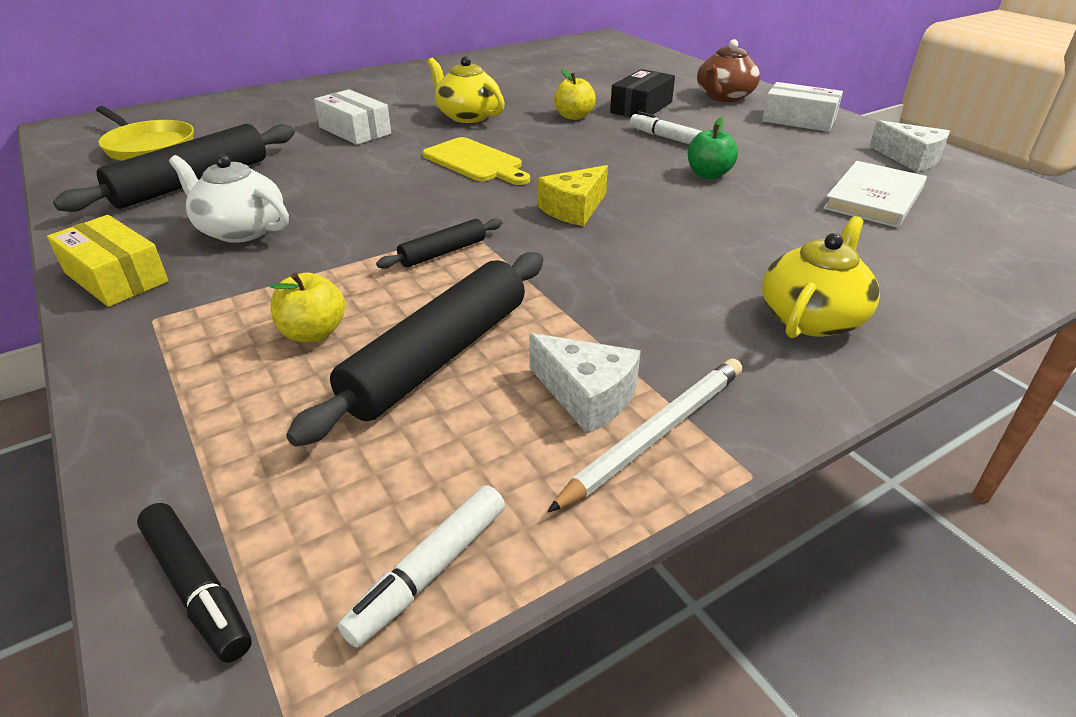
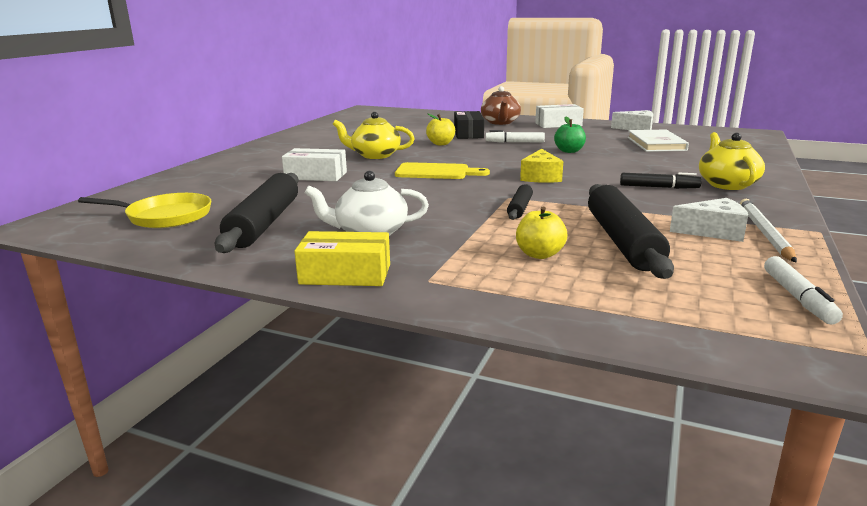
camera: 35 degrees left, 15 degrees down
black marker [137,503,252,662] -> black marker moved to [620,173,702,189]

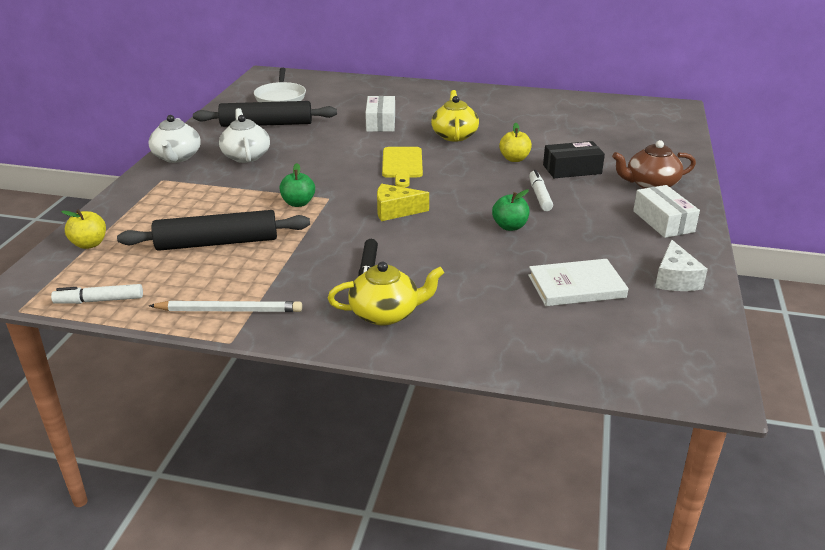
camera: 80 degrees right, 10 degrees up
yellow pan [78,193,211,228] -> white pan [254,68,306,102]
yellow box [294,231,390,286] -> white teapot [148,115,200,163]
black rolling pin [507,184,533,220] -> green apple [279,163,315,207]
yellow apple [516,207,568,259] -> yellow apple moved to [61,210,106,249]
white cheese [670,198,748,242] -> none

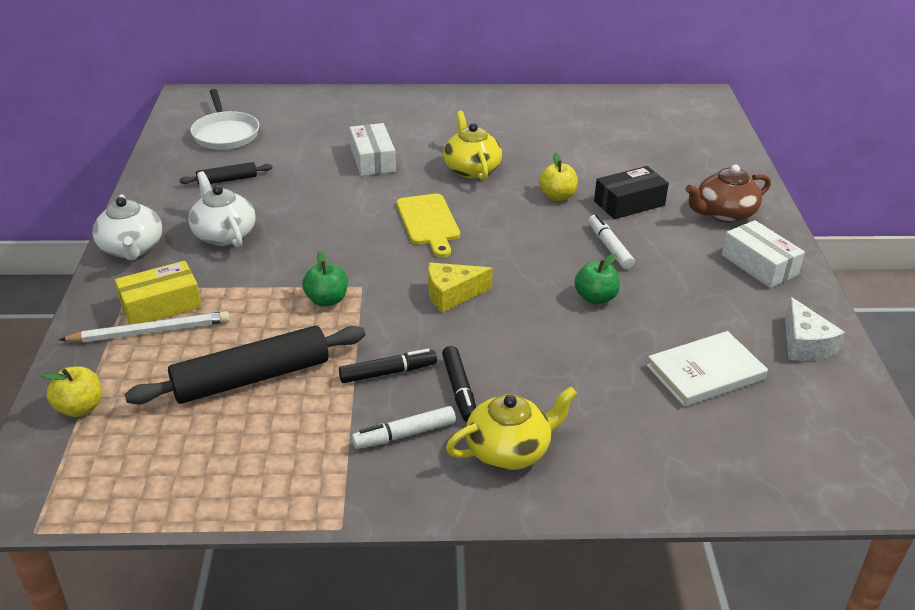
camera: 15 degrees left, 5 degrees up
white marker [51,284,143,304] -> white marker moved to [352,406,456,449]
white pencil [149,301,302,312] -> white pencil moved to [59,311,230,342]
black rolling pin [193,101,337,127] -> black rolling pin [179,162,273,185], size x0.50
none -> yellow box [115,261,202,325]
none -> black marker [339,349,437,383]

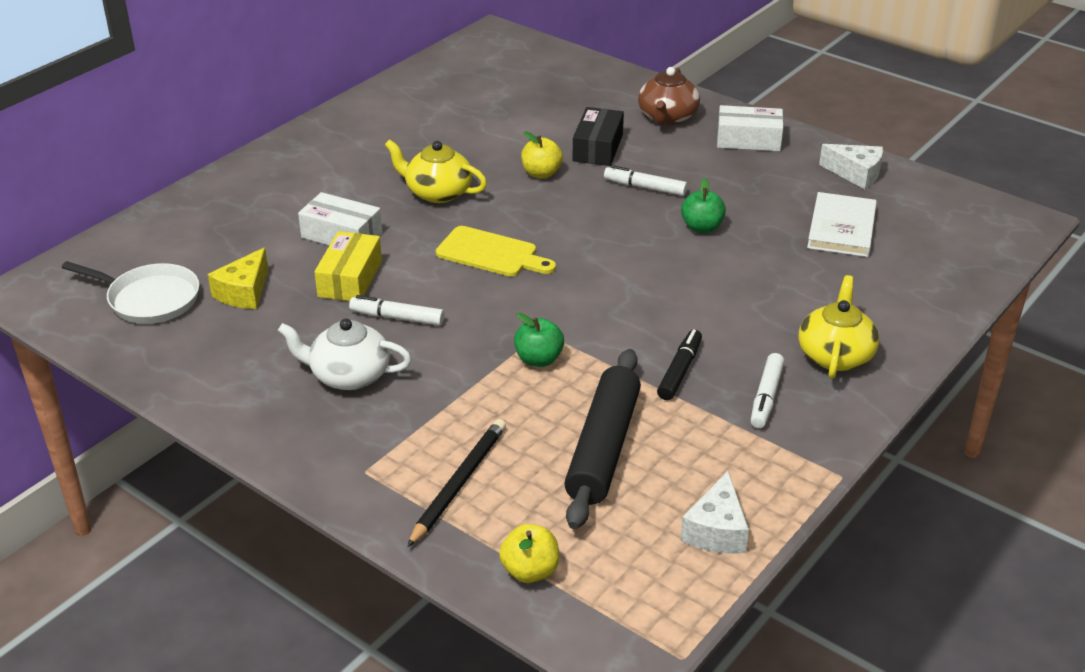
camera: 50 degrees left, 0 degrees up
white pencil [59,311,230,342] -> black pencil [407,419,506,547]
white teapot [92,194,162,261] -> none
yellow box [115,261,202,325] -> yellow box moved to [314,231,382,301]
black rolling pin [179,162,273,185] -> none
yellow cheese [428,262,493,313] -> yellow cheese moved to [208,248,268,309]
black marker [442,346,476,422] -> none
none -> white marker [349,295,444,326]
none -> white cheese [680,471,749,554]

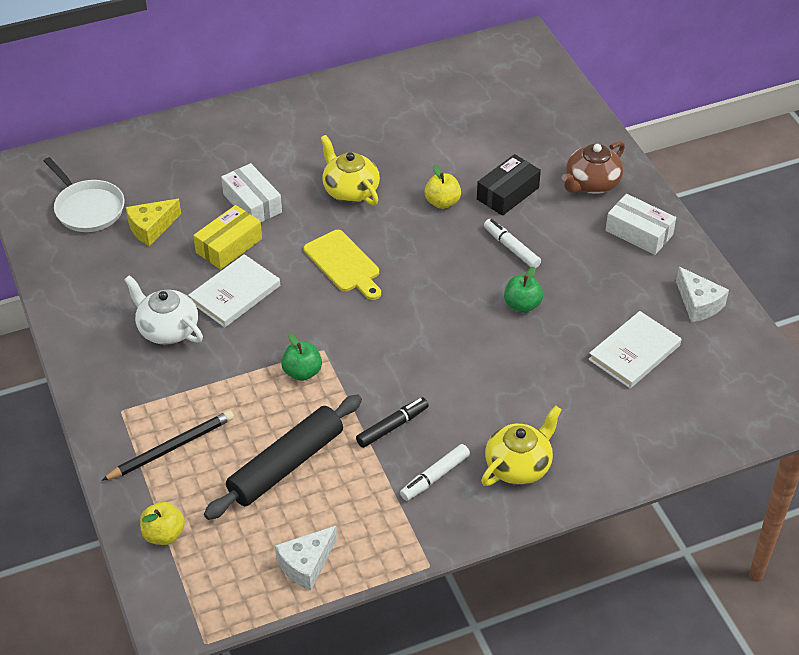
camera: 30 degrees right, 10 degrees up
white marker [349,295,444,326] -> white book [188,254,280,328]

